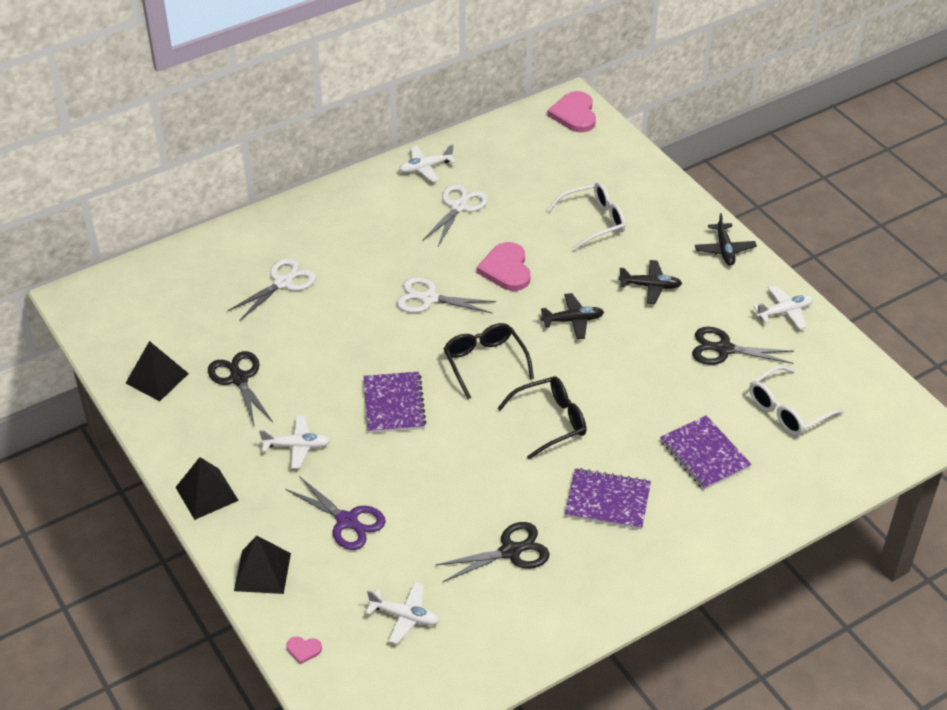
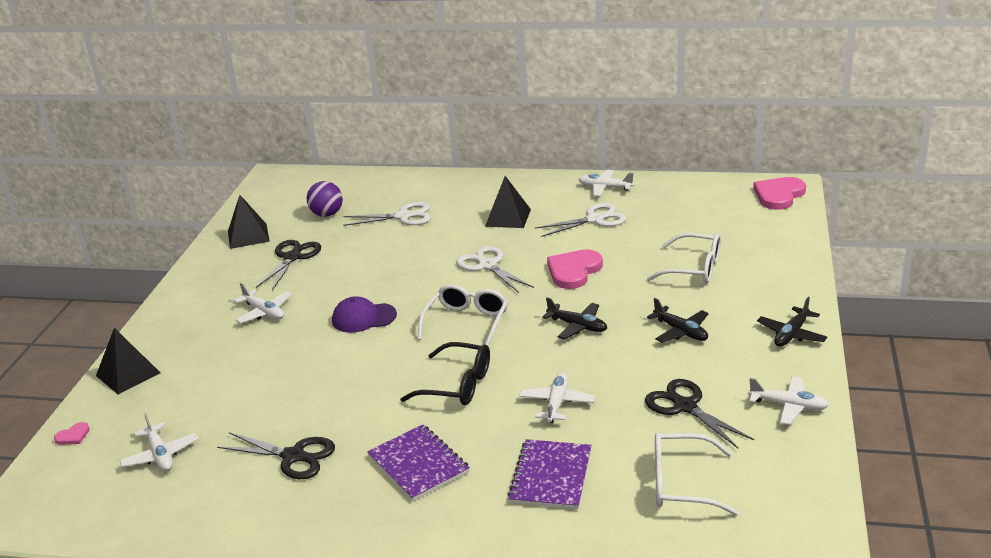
camera: 45 degrees right, 15 degrees down
black pyramid [175,457,239,520] -> black pyramid moved to [485,176,531,228]
purple scissors [285,476,386,550] -> none
pink heart [287,637,322,664] -> pink heart turned 90 degrees counterclockwise [54,422,90,445]
purple notebook [363,372,426,433] -> purple cap [332,296,397,333]
black glasses [443,323,534,399] -> white glasses [417,284,508,346]
none -> purple ball [307,181,343,217]
none -> white plane [519,373,595,423]

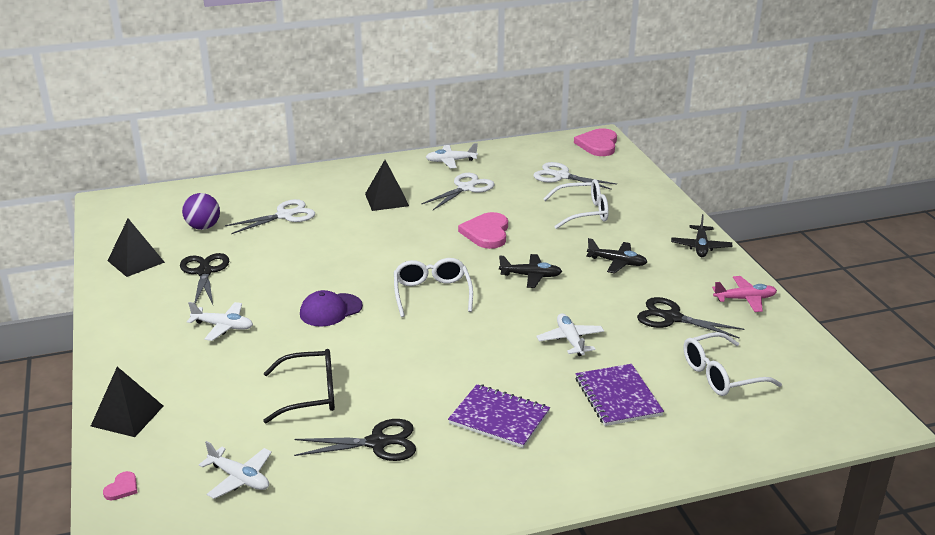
camera: 30 degrees left, 0 degrees up
black glasses [400,342,490,405] -> black glasses moved to [263,349,335,423]
white scissors [456,246,534,293] -> white scissors moved to [533,162,617,190]
white plane [748,376,829,425] -> pink plane [712,276,777,312]

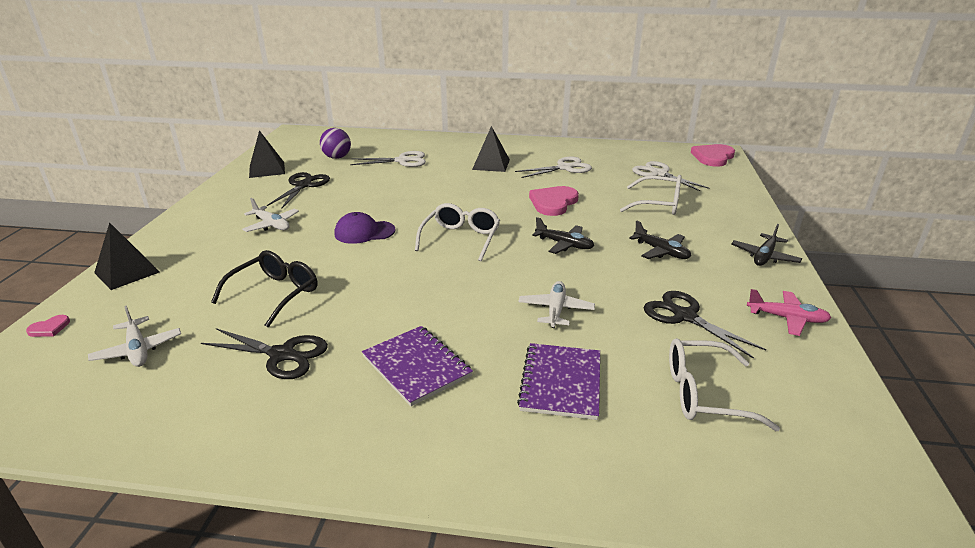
camera: 25 degrees right, 0 degrees up
black glasses [263,349,335,423] -> black glasses turned 75 degrees counterclockwise [211,250,318,328]
white plane [426,143,478,168] -> none

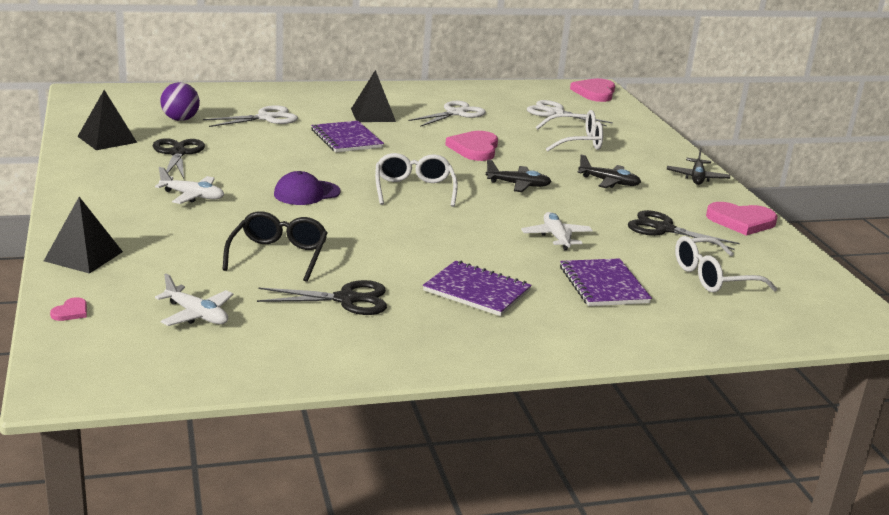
camera: 25 degrees left, 5 degrees down
pink plane [747,289,831,336] -> pink heart [706,202,777,236]
none -> purple notebook [311,121,384,152]

